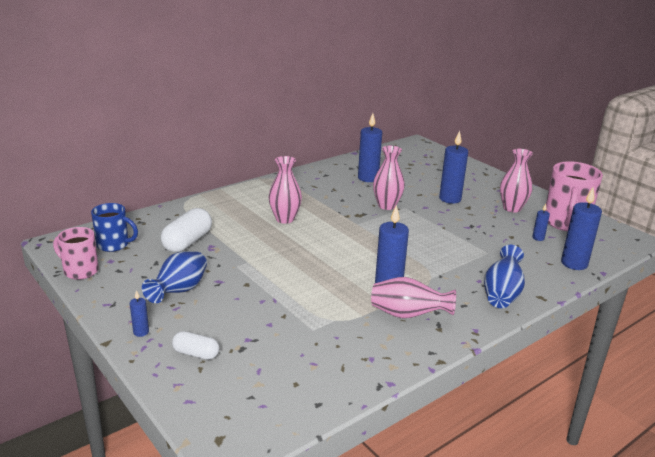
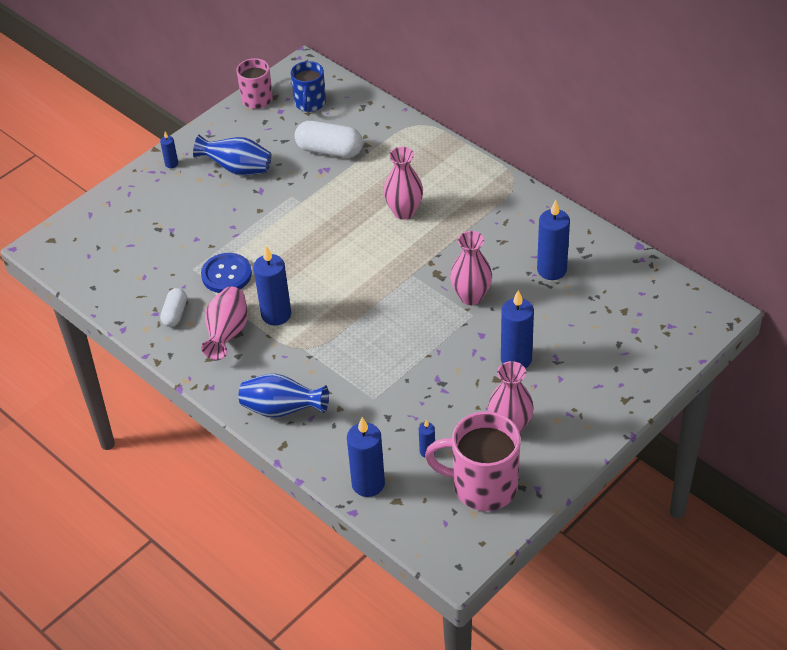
camera: 85 degrees right, 20 degrees up
white capsule [172,331,219,360] -> white capsule moved to [160,288,187,327]
none -> blue button [201,253,252,293]

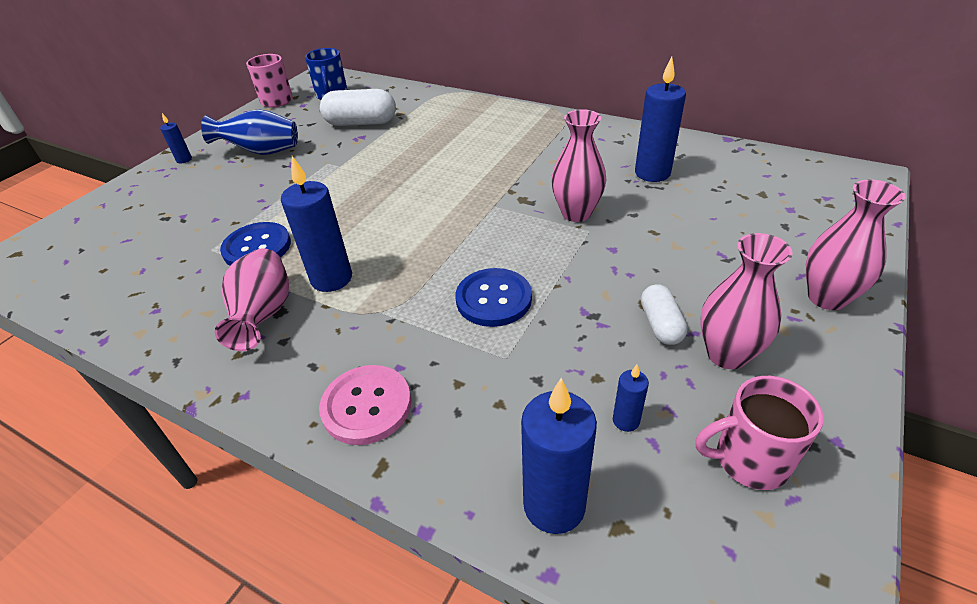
camera: 15 degrees left, 5 degrees down
white capsule [160,288,187,327] -> white capsule moved to [641,284,688,345]
blue vase [239,374,329,418] -> pink button [319,365,411,445]
pink vase [383,147,423,220] -> pink vase moved to [806,179,905,310]
pink mug [425,411,521,511] -> pink mug [696,376,824,490], size x0.62
blue candle [501,290,534,369] -> none
none -> blue button [456,268,532,327]

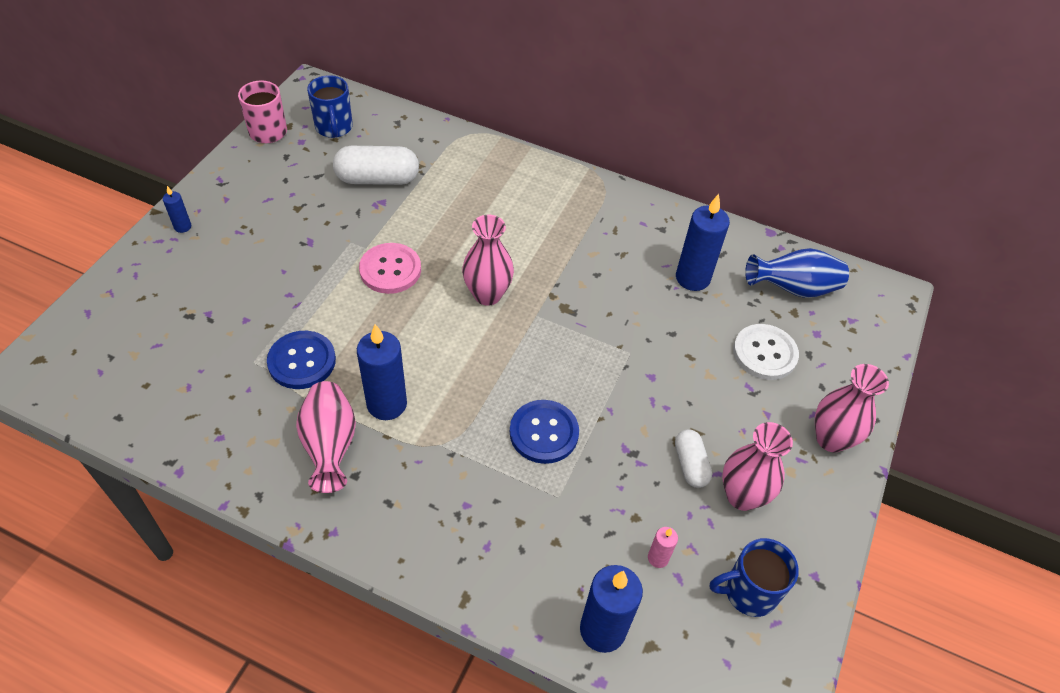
camera: 10 degrees left, 10 degrees up
blue vase [201,109,298,155] -> blue vase moved to [745,248,849,298]
pink button [319,365,411,445] -> pink button moved to [359,243,421,294]
pink vase [551,109,606,222] -> pink vase moved to [462,215,514,305]
blue candle [613,365,649,432] -> pink candle [648,527,678,568]
pink mug [696,376,824,490] -> blue mug [710,538,799,617]
none -> white button [733,324,799,380]

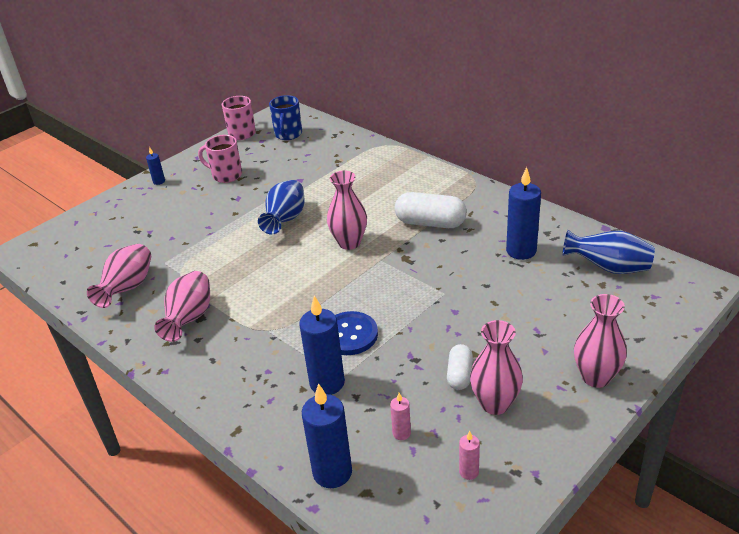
camera: 25 degrees right, 15 degrees down
blue button [267,331,336,389] -> none
white capsule [333,146,419,185] -> white capsule moved to [395,192,467,228]
blue candle [357,324,407,420] -> blue candle moved to [299,296,345,395]
pink button [359,243,421,294] -> blue vase [258,180,304,235]
blue mug [710,538,799,617] -> pink candle [459,431,480,480]
white button [733,324,799,380] -> none
none -> pink vase [87,244,151,308]
none -> pink mug [198,135,242,183]

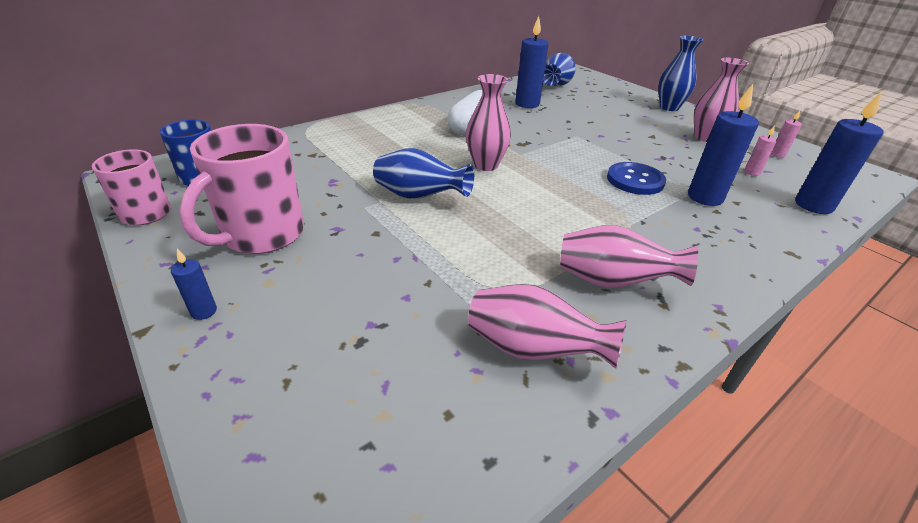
camera: 85 degrees left, 0 degrees up
pink mug [198,135,242,183] -> pink mug [179,124,304,254], size x1.60
white capsule [447,344,473,390] -> none
pink vase [574,294,627,388] -> blue vase [658,36,703,111]

